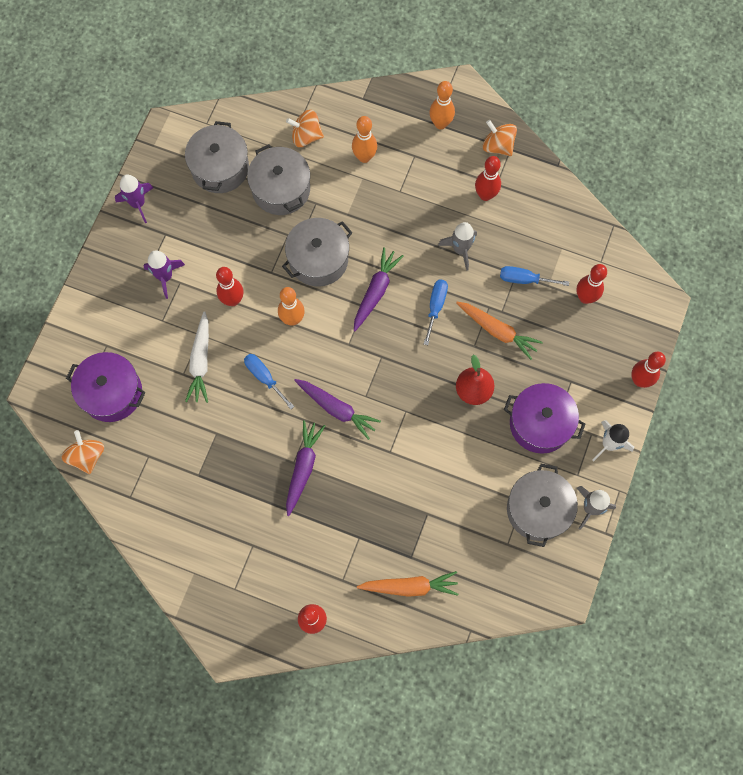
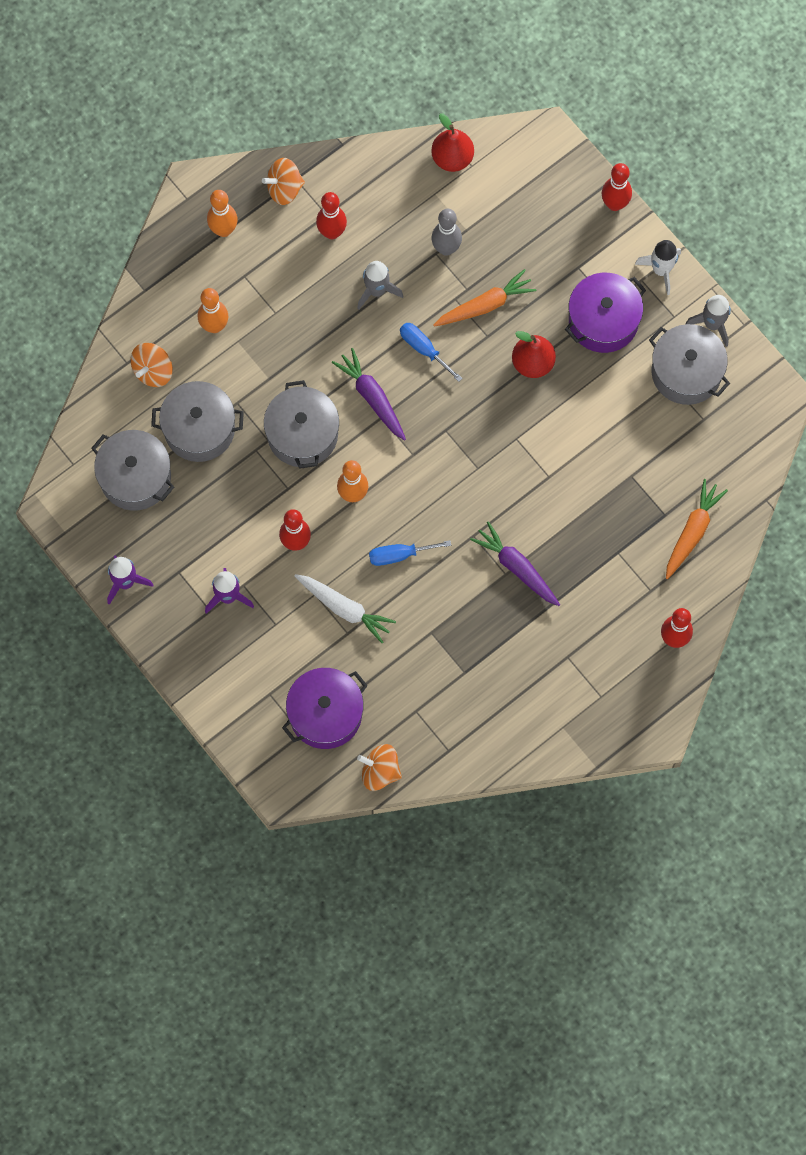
camera: 60 degrees left, 0 degrees up
purple carrot [294,379,381,440] -> none
blue screwdriver [500,266,569,286] -> grey bowling pin [431,209,462,256]
red bowling pin [577,264,607,304] -> none
none -> red pear [431,113,474,172]

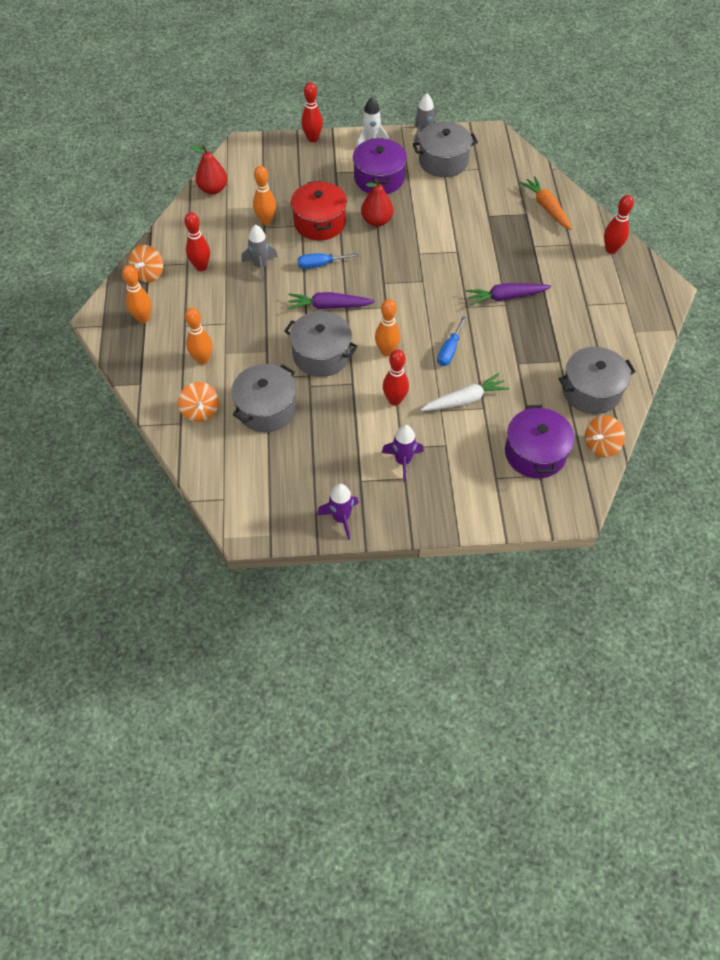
camera: 55 degrees left, 15 degrees down
grey pot [91,430,174,511] -> grey pot moved to [559,347,636,414]
grey bowling pin [431,209,462,256] -> orange bowling pin [253,165,276,225]
orange carrot [433,269,536,327] -> red pot [291,181,347,241]

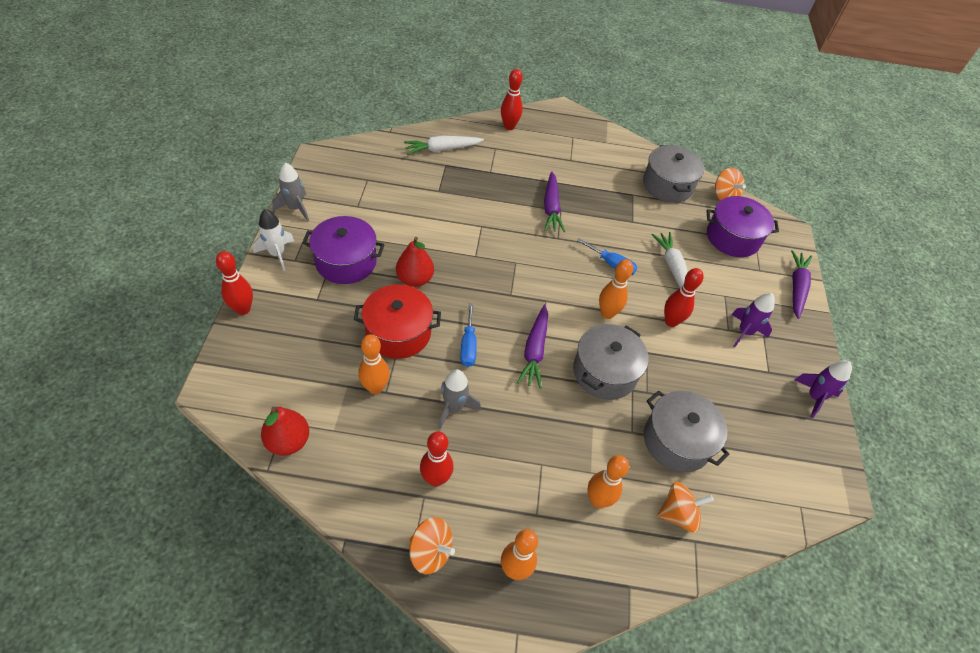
camera: 85 degrees left, 5 degrees down
grey pot [413,122,478,177] -> none
orange carrot [520,176,572,230] -> white carrot [404,136,484,155]
none -> purple carrot [791,250,812,319]

